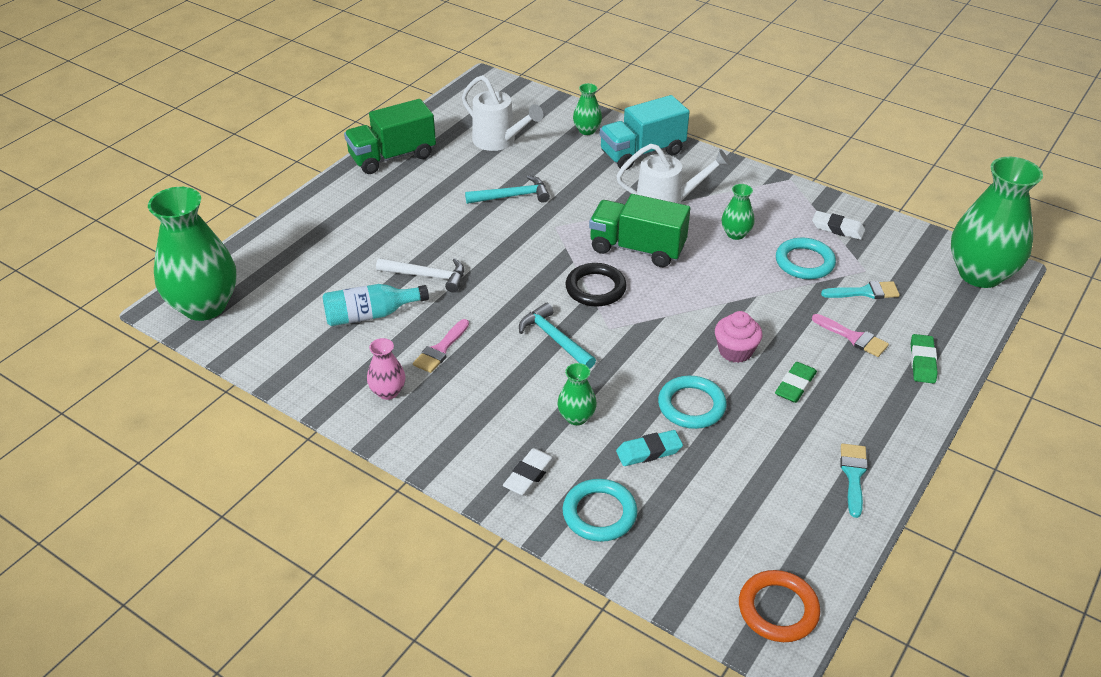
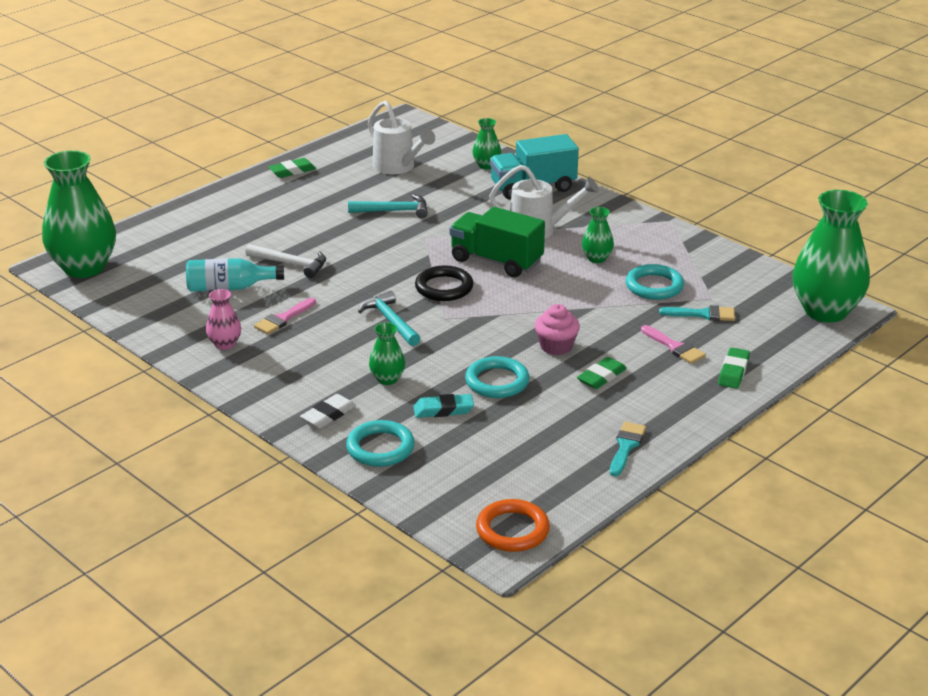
camera: 10 degrees right, 10 degrees down
green truck [344,99,436,174] -> green eraser [268,158,316,178]
white eraser [812,211,865,240] -> none

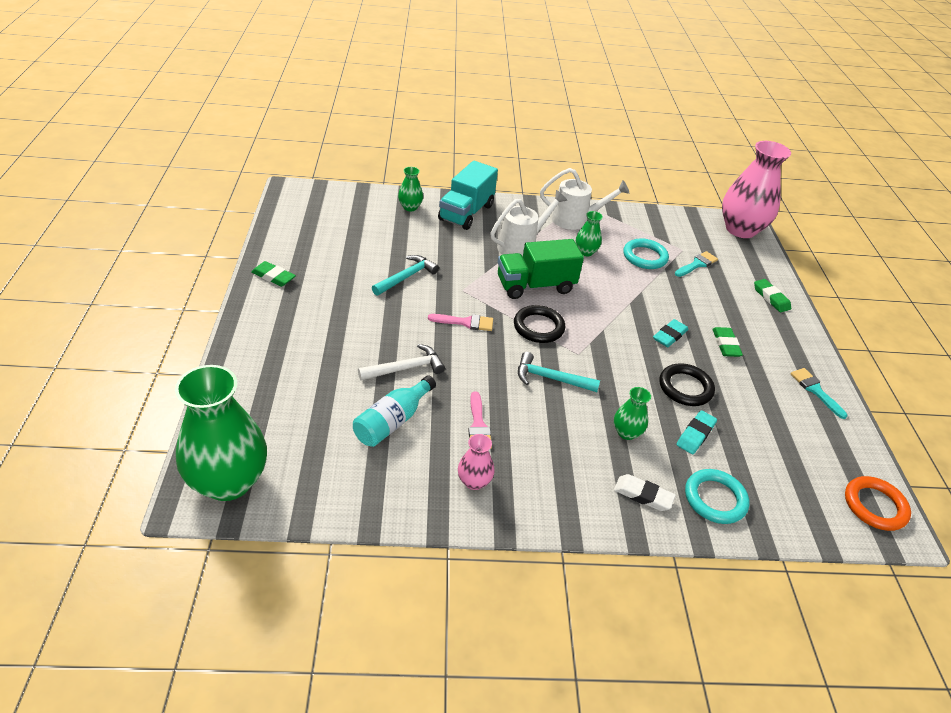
camera: 50 degrees left, 10 degrees up
green eraser [268,158,316,178] -> green eraser turned 75 degrees counterclockwise [251,261,296,287]
white eraser [300,394,356,428] -> white eraser turned 60 degrees counterclockwise [614,474,676,511]
white watering can [368,100,435,174] -> white watering can moved to [540,168,629,230]
turquoise ring [465,356,529,398] -> black ring [659,363,715,406]
pink cupcake [535,304,580,355] -> turquoise eraser [653,319,689,347]
pink brush [641,325,706,364] -> pink brush moved to [428,314,493,331]
green vase [792,190,870,323] -> pink vase [722,141,791,238]

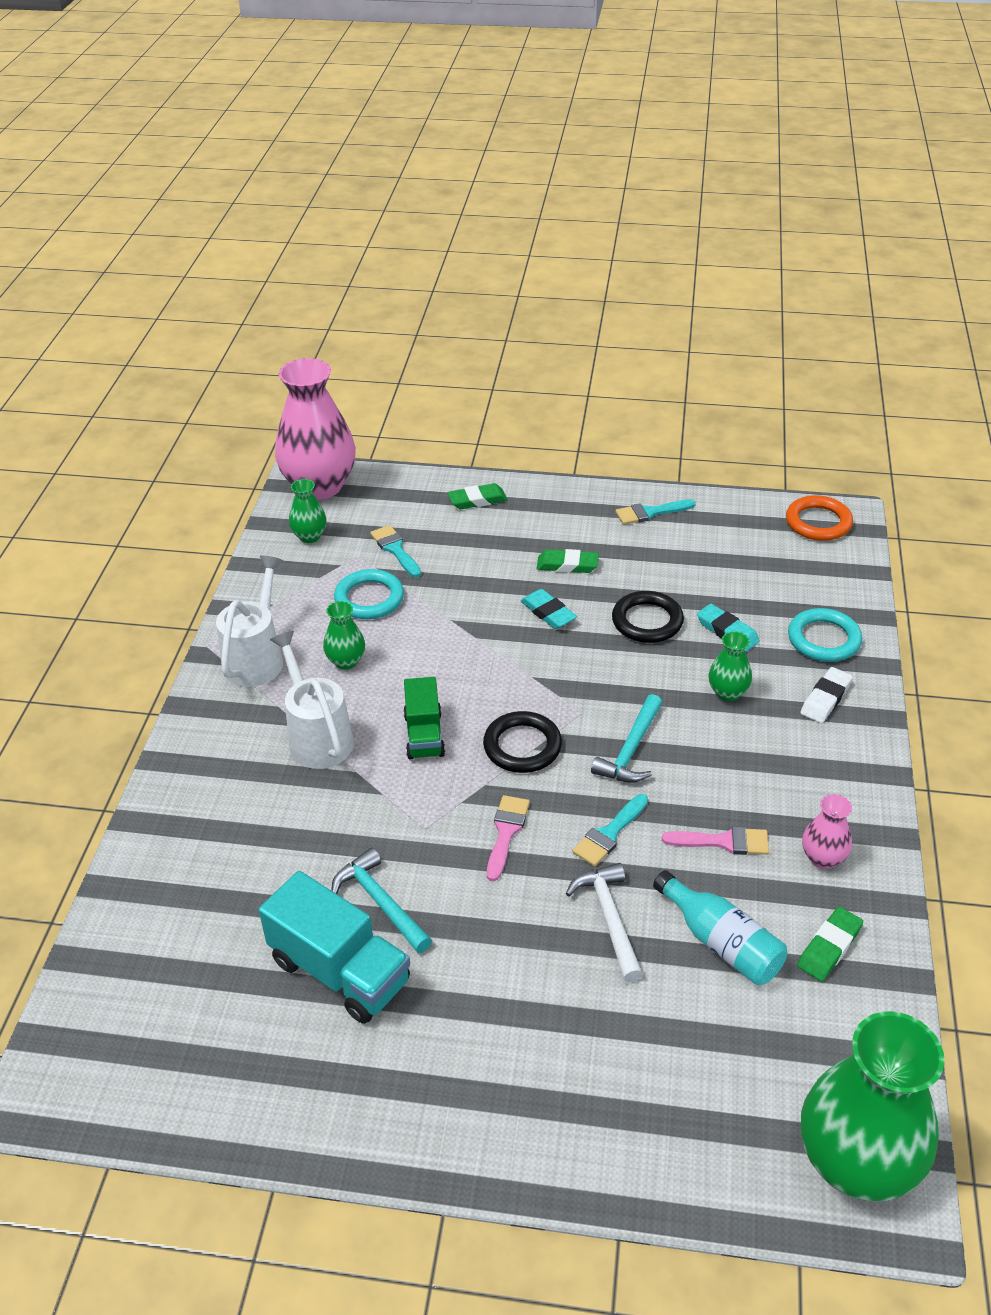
camera: 75 degrees left, 0 degrees up
green eraser [251,261,296,287] -> green eraser moved to [797,907,863,981]
green vase [398,167,423,211] -> green vase moved to [289,479,327,543]
turquoise truck [438,161,498,230] -> turquoise truck moved to [259,871,410,1024]
green truck [498,239,584,299] -> green truck [403,677,445,759], size x0.63
none -> turquoise brush [572,794,648,867]

